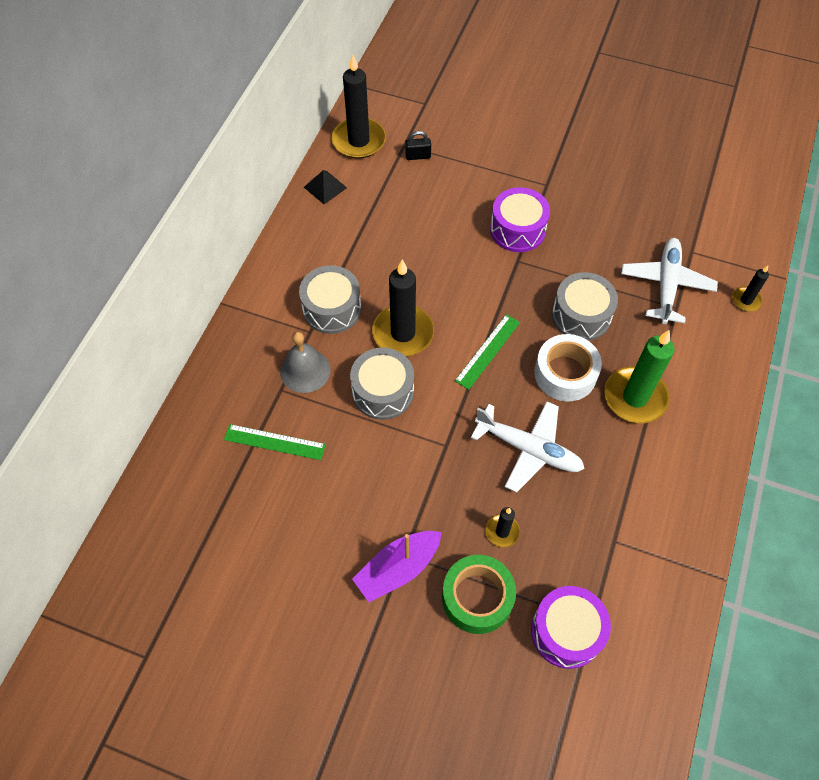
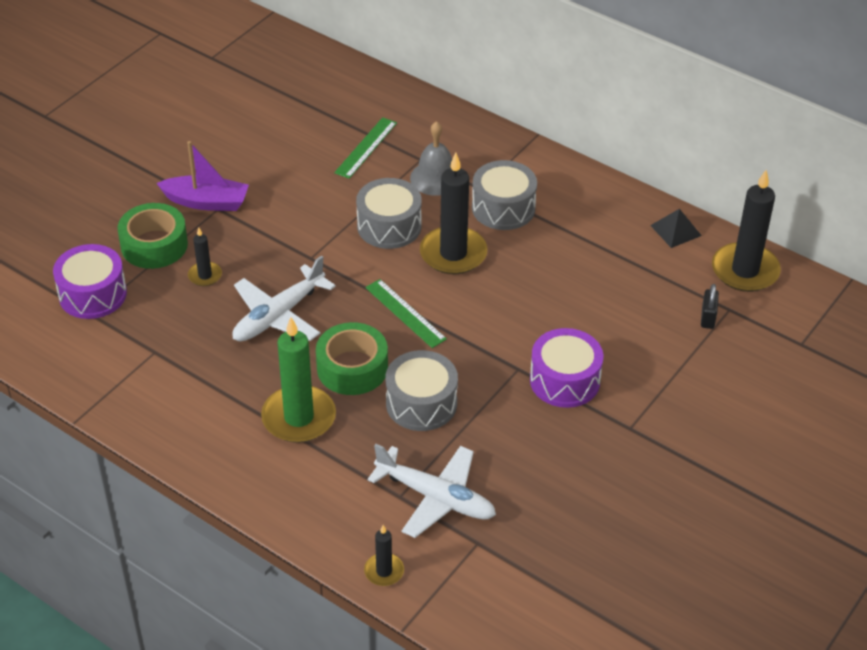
camera: 105 degrees right, 15 degrees down
purple boat [352,531,442,602] -> purple boat turned 120 degrees clockwise [156,141,249,211]
white tape [534,334,602,401] -> green tape [316,322,388,395]

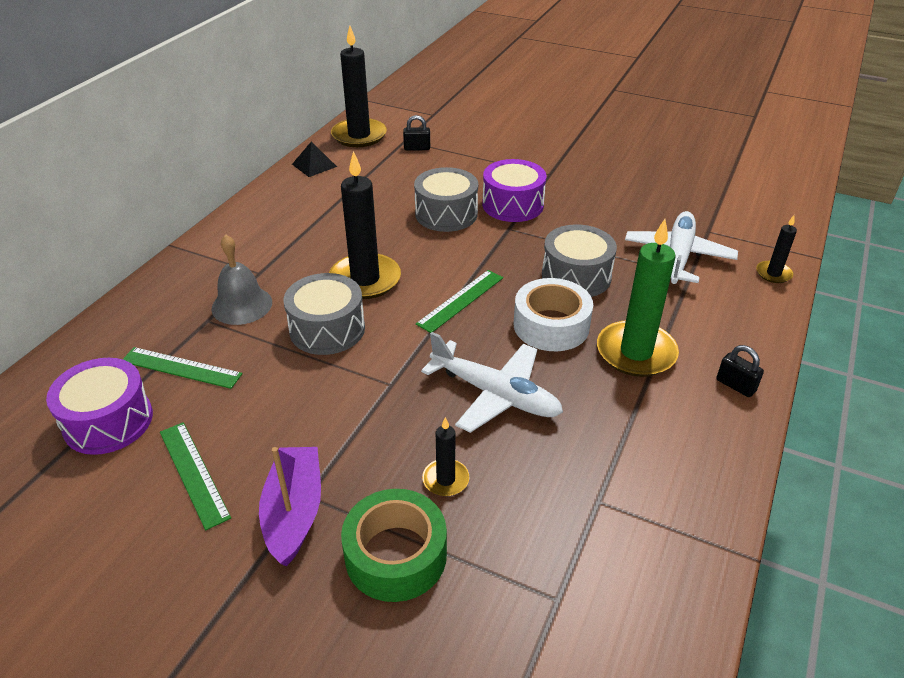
camera: 100 degrees left, 5 degrees down
purple drum [53,244,127,319] -> purple drum moved to [46,358,153,455]
green tape [316,322,388,395] -> white tape [514,278,593,351]
grey drum [472,160,537,230] -> grey drum moved to [414,167,478,232]
none -> green ruler [160,422,231,530]
none -> black padlock [716,345,764,397]

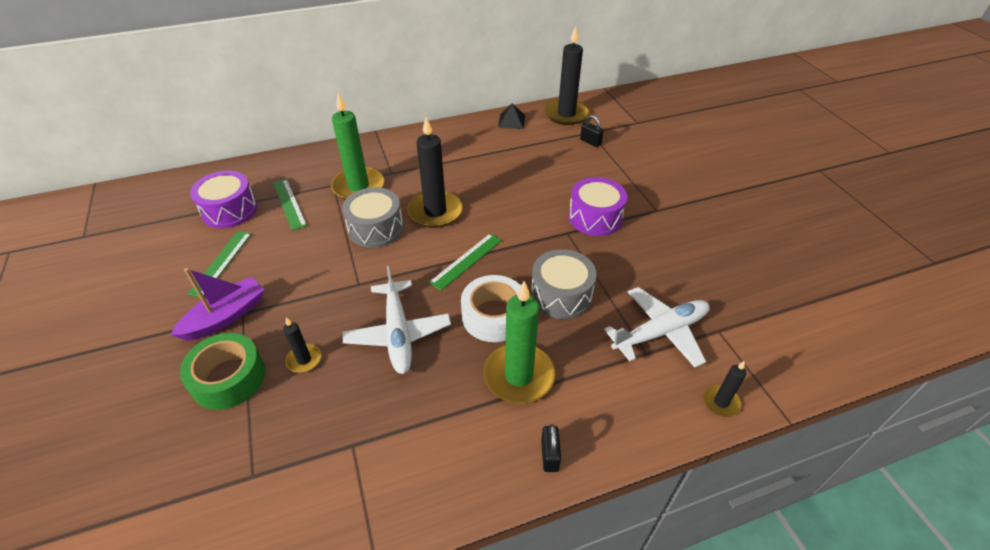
camera: 45 degrees right, 5 degrees up
grey bell [212,234,272,325] -> green candle [331,93,384,200]
grey drum [414,167,478,232] -> none
green ruler [416,270,503,333] -> green ruler turned 45 degrees counterclockwise [429,233,502,291]

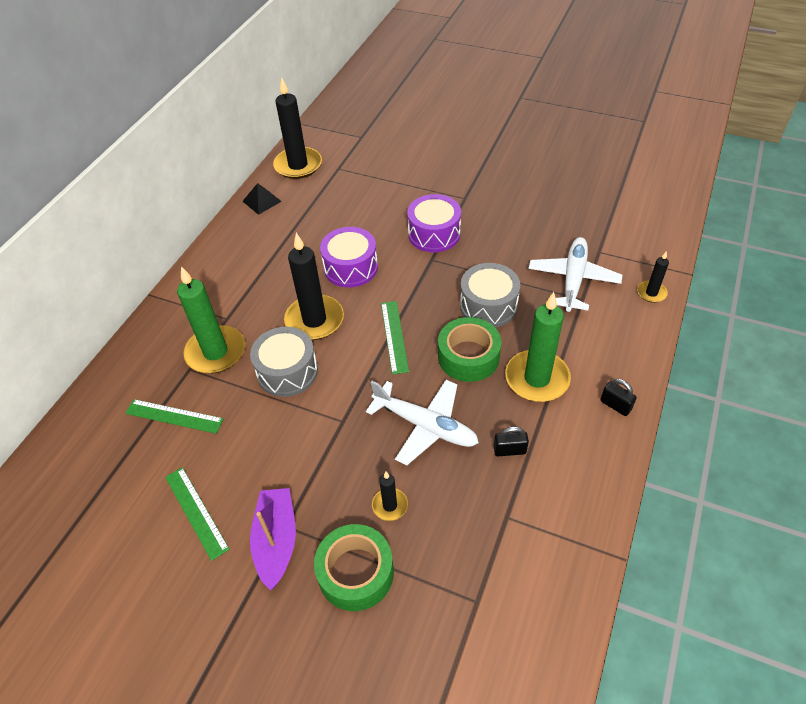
camera: 45 degrees left, 5 degrees up
purple drum [190,171,257,228] -> purple drum moved to [320,227,378,288]
white tape [461,275,521,342] -> green tape [438,317,502,382]
black padlock [580,115,604,147] -> black padlock moved to [494,426,529,456]

